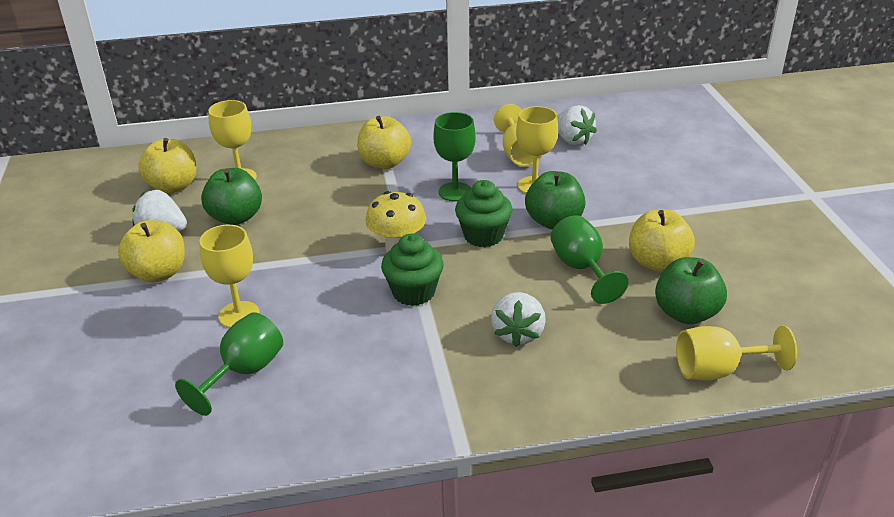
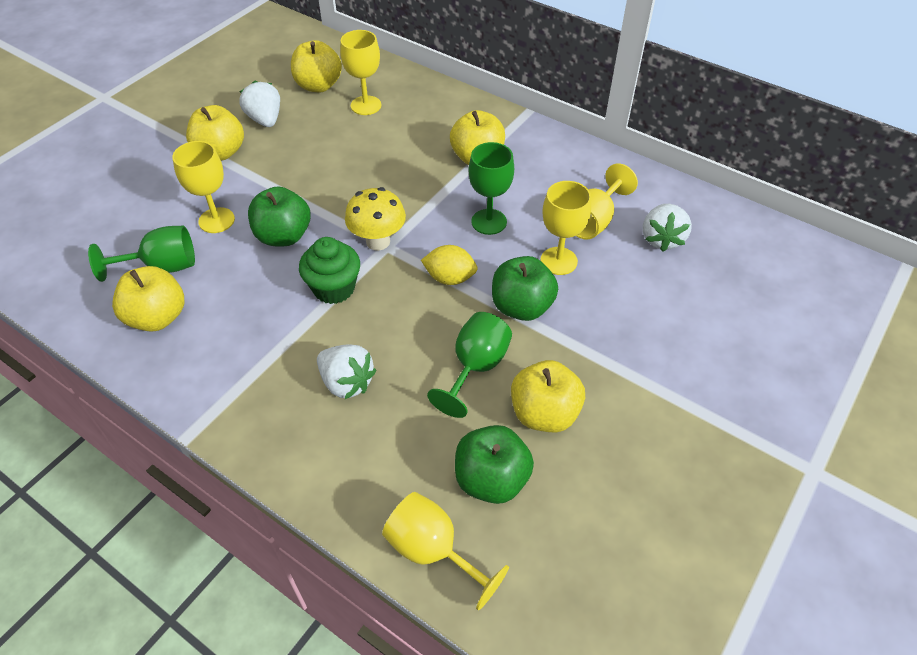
camera: 45 degrees right, 15 degrees up
green apple [201,168,262,225] -> green apple moved to [248,186,311,246]
green cupcake [455,180,513,247] -> yellow lemon [421,245,478,285]
white strawberry [491,292,546,347] -> white strawberry turned 105 degrees counterclockwise [317,344,376,399]
none -> yellow apple [112,266,184,332]

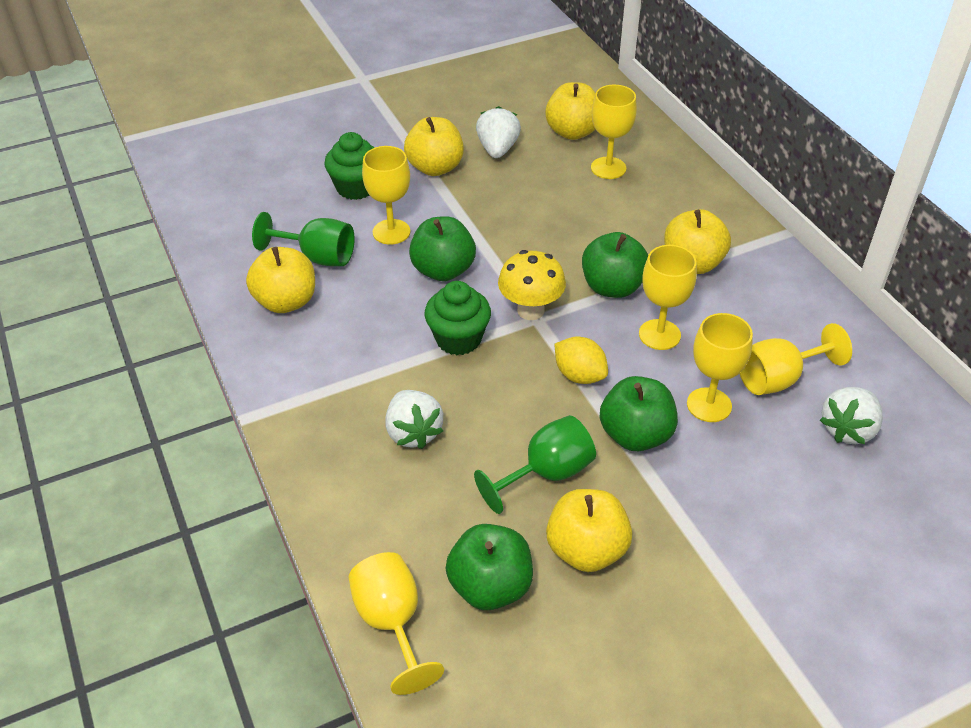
camera: 30 degrees right, 5 degrees down
green goblet [469,142,514,235] -> yellow goblet [639,245,697,350]
none -> green cupcake [324,132,375,200]
none -> green apple [582,232,648,298]

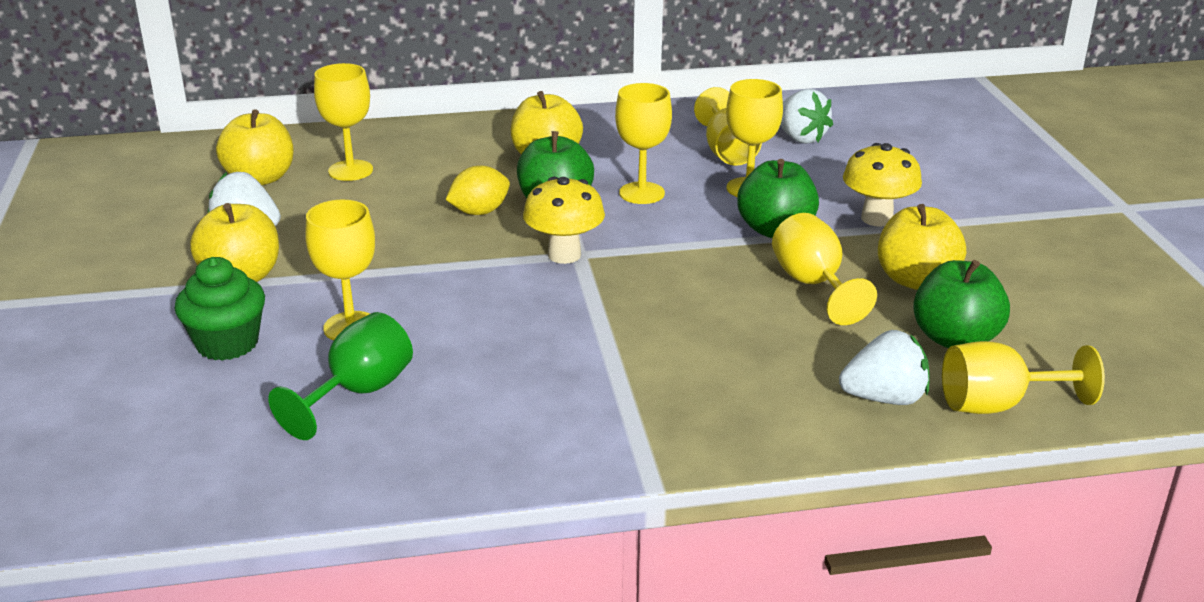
camera: 75 degrees left, 15 degrees down
yellow apple [246,247,315,313] -> none
white strawberry [386,390,443,449] -> white strawberry moved to [839,330,930,405]
green apple [409,216,476,281] -> none
green cupcake [425,281,491,355] -> none
green goblet [474,415,596,514] -> yellow goblet [772,213,877,325]
yellow lemon [555,336,608,384] -> yellow lemon moved to [445,166,510,215]
none -> yellow mushroom [843,143,922,227]

